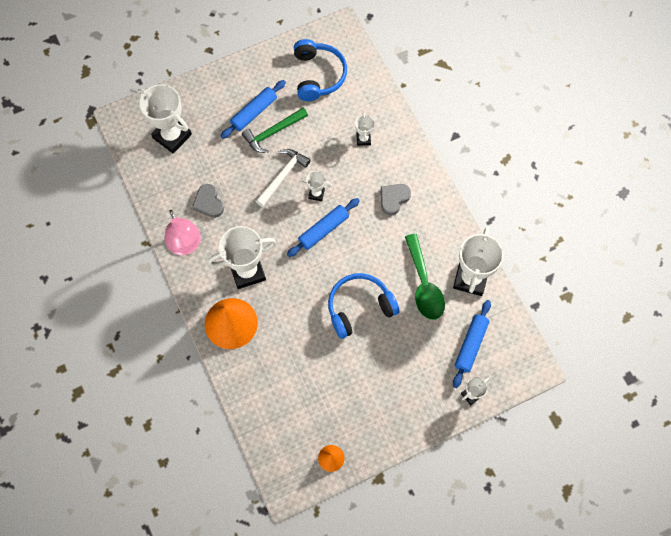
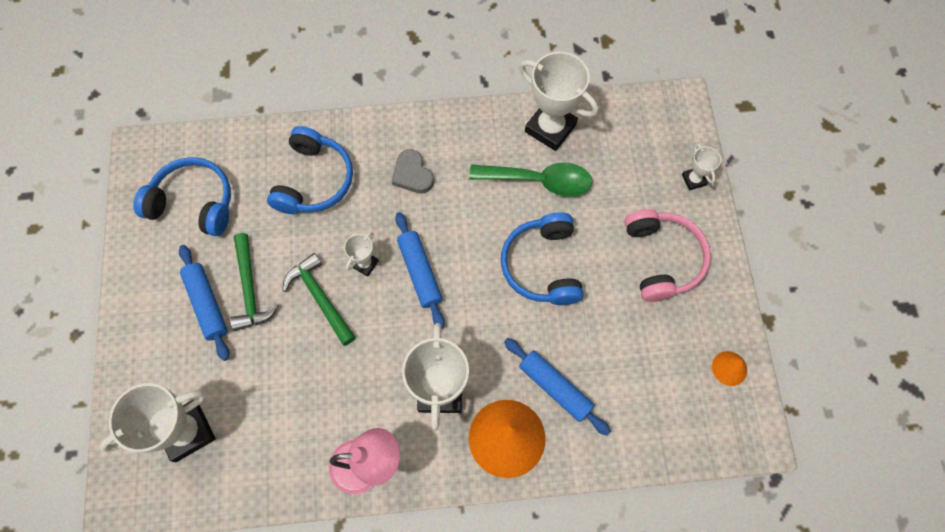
camera: 70 degrees left, 0 degrees up
grey heart [192,184,224,218] -> none
white hammer [256,149,311,207] -> green hammer [282,253,356,346]
white trophy [355,112,374,146] -> blue headphones [267,126,353,214]
blue rolling pin [453,300,491,388] -> blue rolling pin moved to [504,338,611,436]
none -> pink headphones [625,209,711,302]

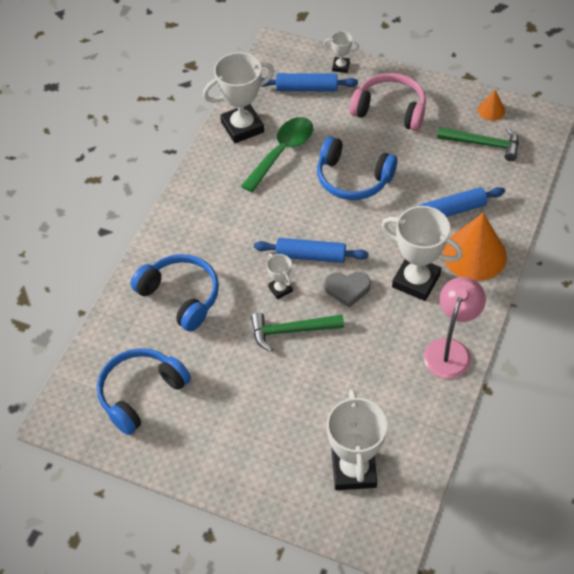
camera: 60 degrees left, 15 degrees down
blue rolling pin [179,245,229,361] -> blue rolling pin moved to [261,73,358,91]
green hammer [230,233,279,331] -> green hammer moved to [437,127,519,161]
grey heart [392,149,434,194] -> grey heart moved to [325,272,371,308]

